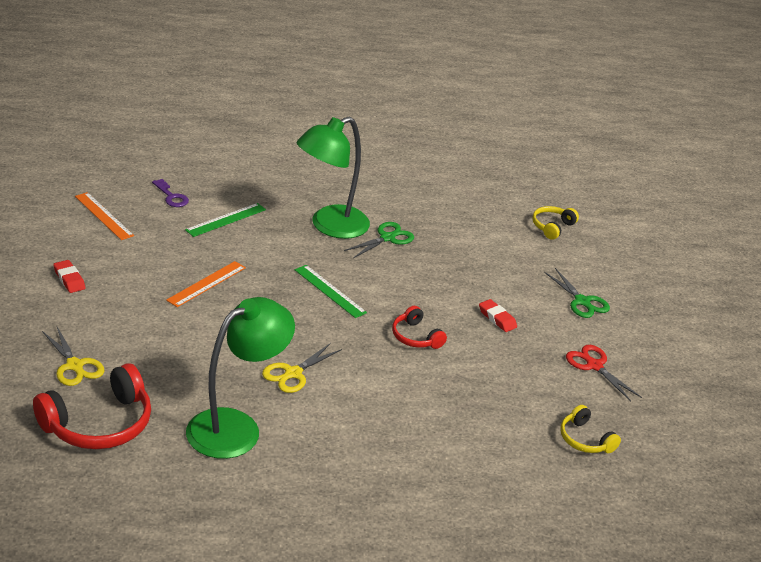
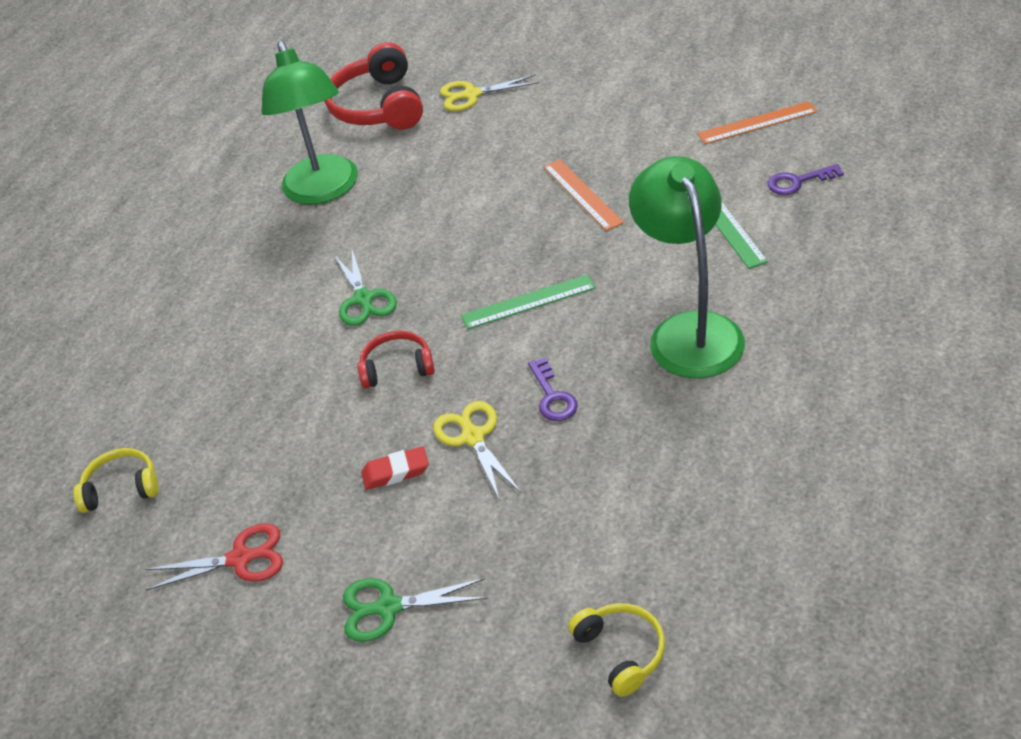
camera: 125 degrees right, 10 degrees up
red eraser [53,260,86,293] -> none
yellow scissors [262,343,342,393] -> yellow scissors moved to [433,401,521,501]
green scissors [344,222,414,258] -> green scissors moved to [334,250,397,326]
none -> purple key [528,358,578,421]

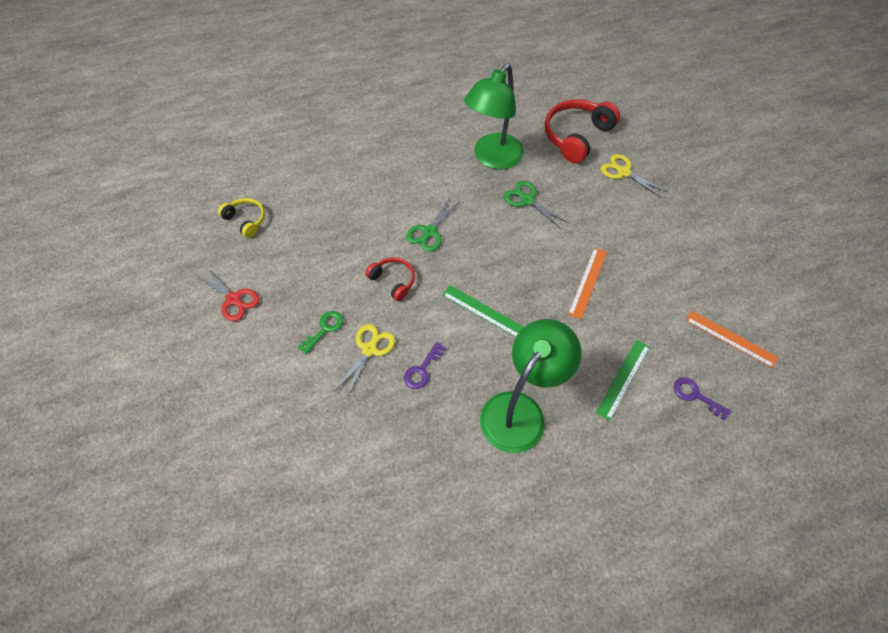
camera: 45 degrees right, 15 degrees up
green scissors [343,578,488,642] -> green scissors moved to [504,181,569,229]
red eraser [361,447,429,490] -> green key [298,311,343,354]
yellow headphones [568,603,665,697] -> none

